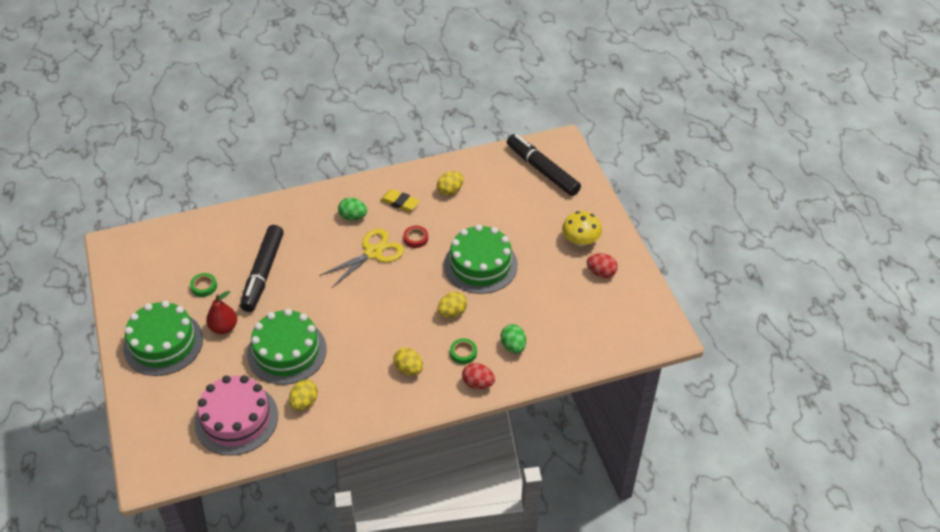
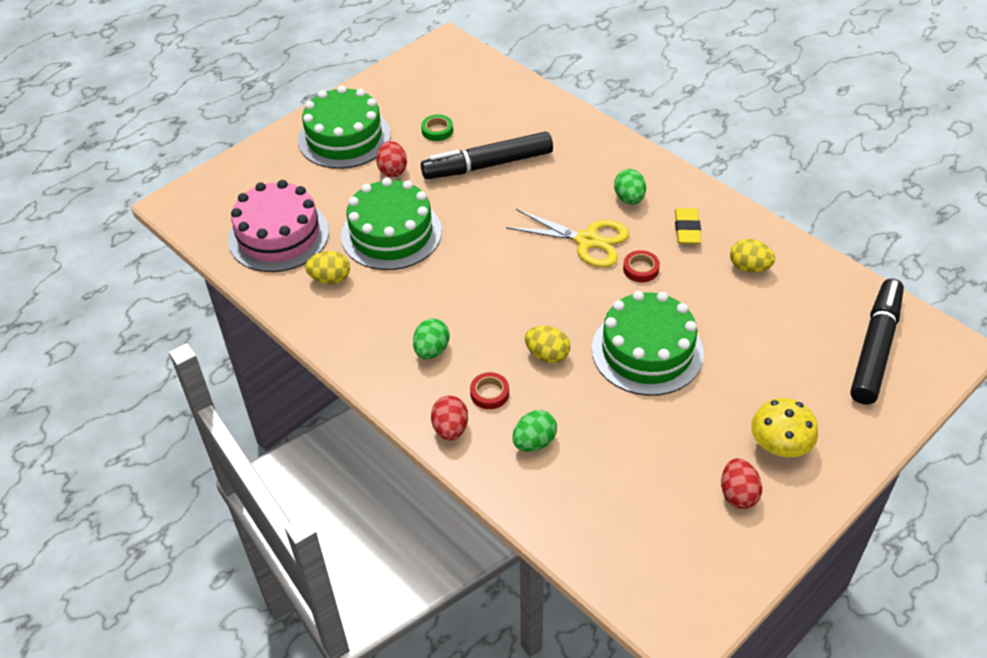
camera: 65 degrees right, 0 degrees up
red pear [206,291,237,334] -> red egg [376,141,407,177]
yellow egg [393,348,423,375] -> green egg [413,318,450,359]
green tape [450,338,477,364] -> red tape [470,372,509,409]

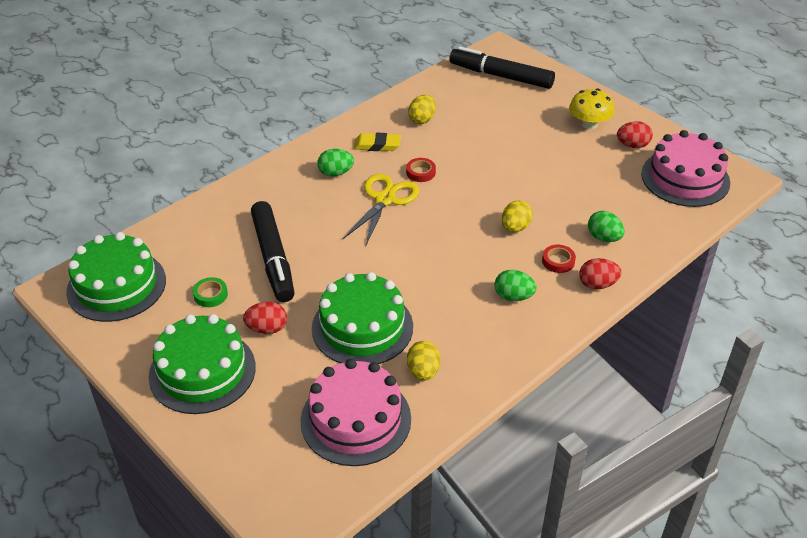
camera: 90 degrees left, 5 degrees down
green cake [592,291,704,396] -> green cake moved to [66,232,166,322]
none -> pink cake [641,130,730,207]

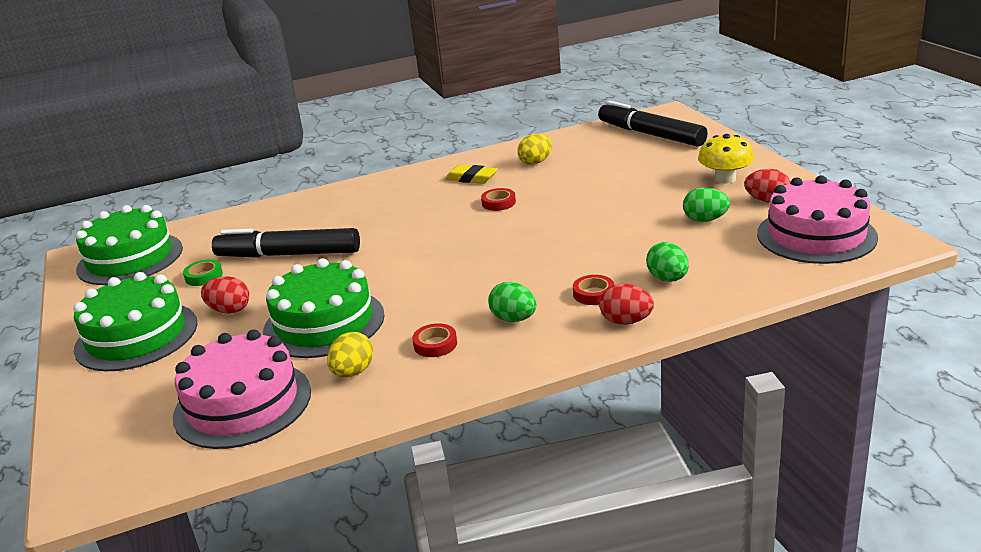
camera: 25 degrees right, 15 degrees down
black marker [251,201,294,302] -> black marker turned 90 degrees clockwise [212,228,360,258]
green egg [317,149,354,177] -> green egg moved to [683,187,730,222]
yellow scissors [343,174,419,247] -> none
yellow egg [502,200,533,232] -> none
none -> red tape [412,323,457,357]

